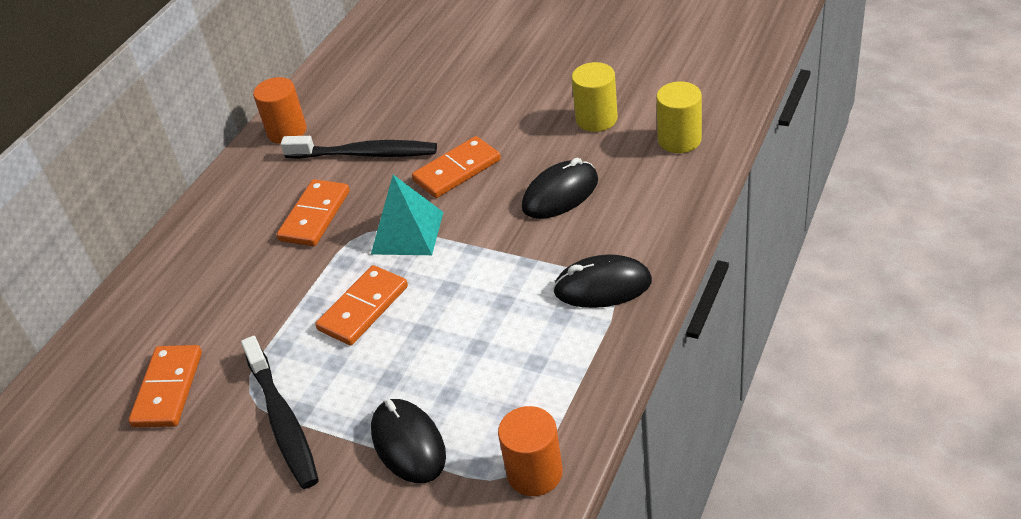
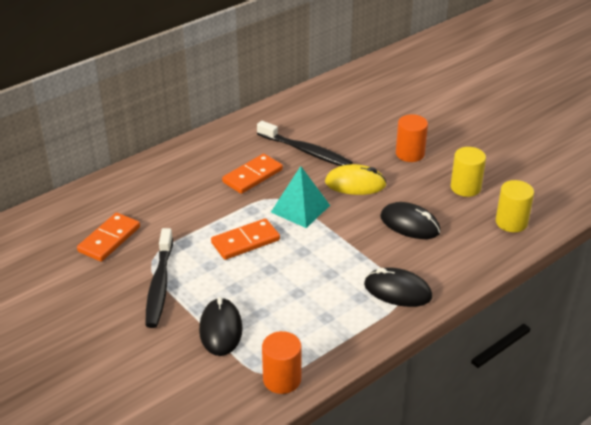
camera: 20 degrees right, 5 degrees down
orange cylinder [253,77,306,144] -> orange cylinder moved to [396,114,428,162]
orange domino [412,136,501,198] -> yellow mouse [325,164,387,195]
black mouse [522,158,598,219] -> black mouse turned 45 degrees clockwise [380,202,441,239]

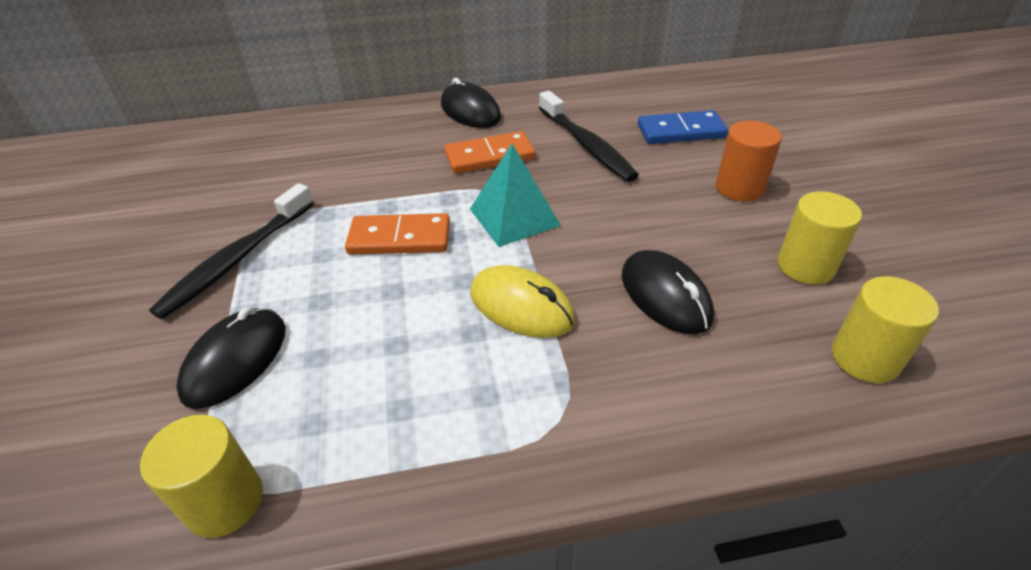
camera: 30 degrees right, 5 degrees up
orange domino [77,213,140,262] -> none
orange cylinder [262,331,302,394] -> yellow cylinder [140,415,263,538]
yellow mouse [325,164,387,195] -> yellow mouse moved to [470,265,575,338]
black mouse [364,268,432,307] -> black mouse moved to [441,78,501,128]
none -> blue domino [638,110,728,144]

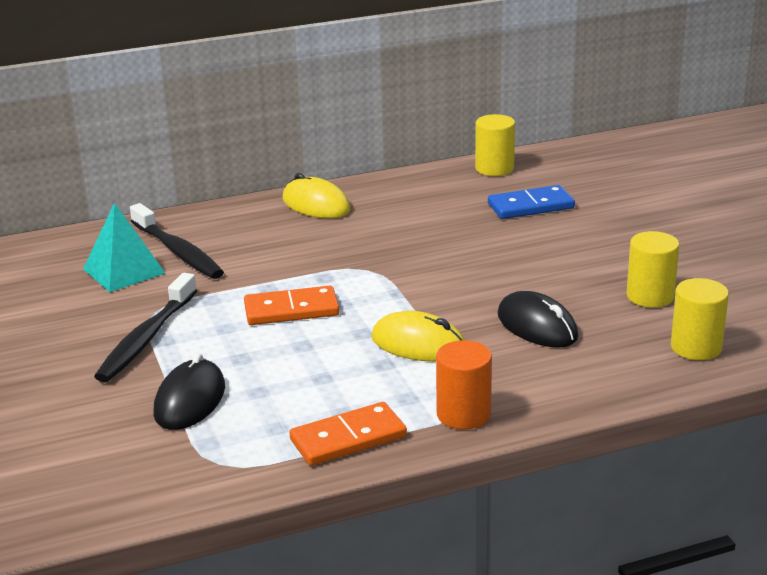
camera: 10 degrees left, 15 degrees down
yellow cylinder [140,415,263,538] -> yellow cylinder moved to [475,114,515,176]
black mouse [441,78,501,128] -> yellow mouse [282,173,351,218]
orange domino [444,131,535,174] -> orange domino moved to [289,402,407,466]
turquoise pyramid [470,144,561,247] -> turquoise pyramid moved to [83,203,165,292]
black toothbrush [539,91,639,182] -> black toothbrush moved to [130,203,224,279]
orange cylinder [716,121,782,202] -> orange cylinder moved to [436,340,492,429]

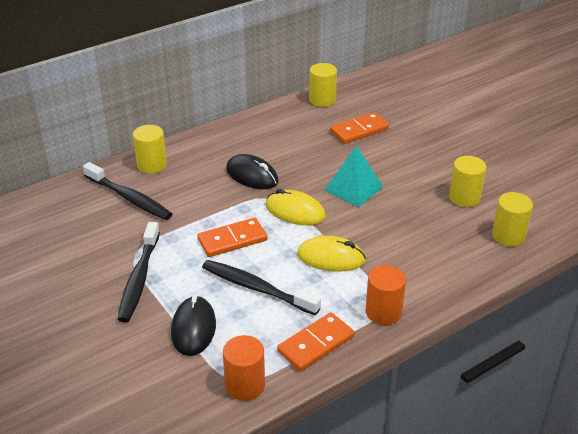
camera: 15 degrees left, 10 degrees up
turquoise pyramid [83,203,165,292] -> turquoise pyramid moved to [325,145,383,207]
yellow mouse [282,173,351,218] -> yellow mouse moved to [266,189,326,225]
blue domino [488,185,575,219] -> orange domino [330,112,389,144]
black mouse [497,291,578,348] -> black mouse moved to [226,154,278,189]
none -> yellow cylinder [133,125,167,174]
none -> black toothbrush [202,260,321,315]
none -> orange cylinder [223,335,265,401]

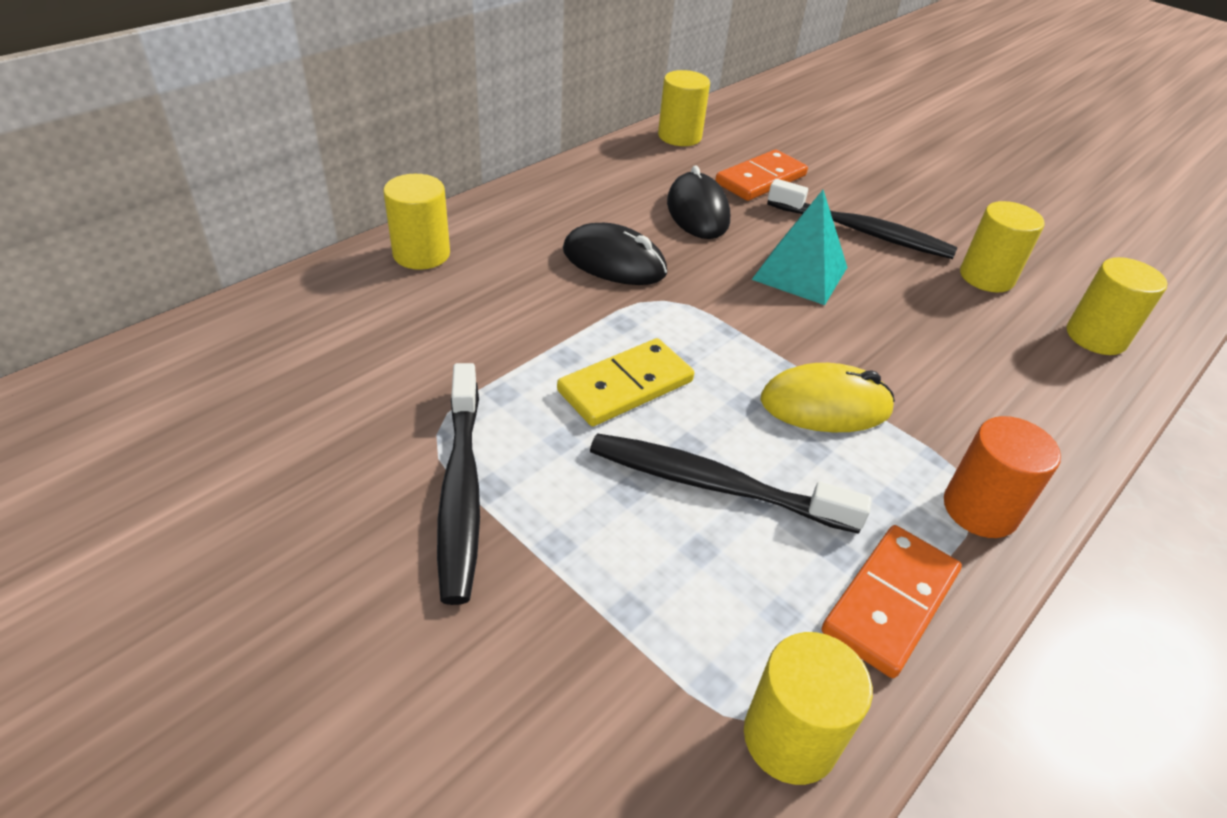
camera: 15 degrees left, 5 degrees up
black toothbrush [83,162,172,220] -> black toothbrush moved to [767,179,957,259]
black mouse [171,295,216,356] -> black mouse moved to [667,165,730,239]
orange domino [197,218,268,257] -> yellow domino [557,338,694,426]
orange cylinder [223,335,265,401] -> yellow cylinder [744,632,873,785]
yellow mouse [266,189,326,225] -> none

